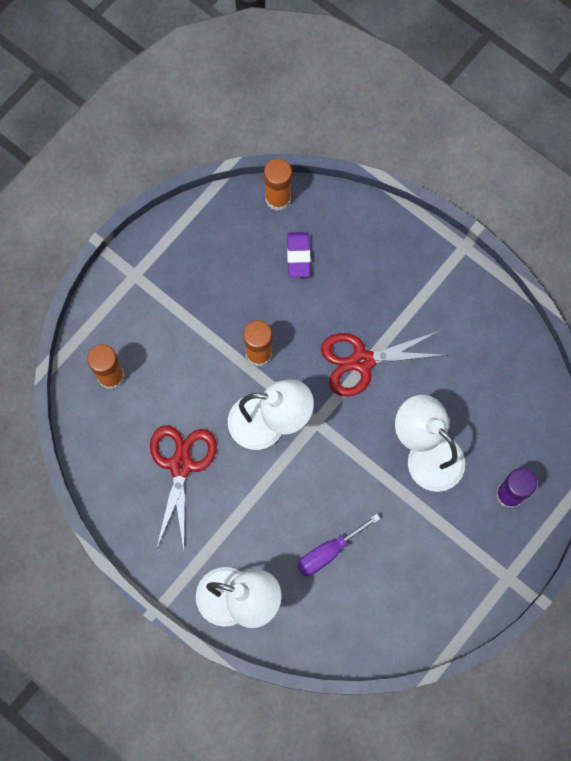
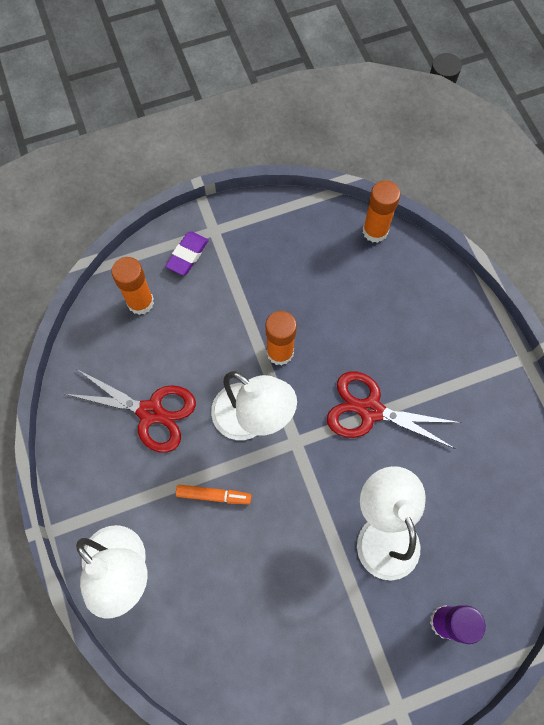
camera: 30 degrees right, 5 degrees down
red scissors [150,425,217,549] -> red scissors turned 75 degrees clockwise [65,369,196,453]
purple eraser [287,232,311,278] -> purple eraser moved to [165,231,209,275]
purple screwdriver [297,514,381,576] -> none
none -> orange marker [176,485,252,504]

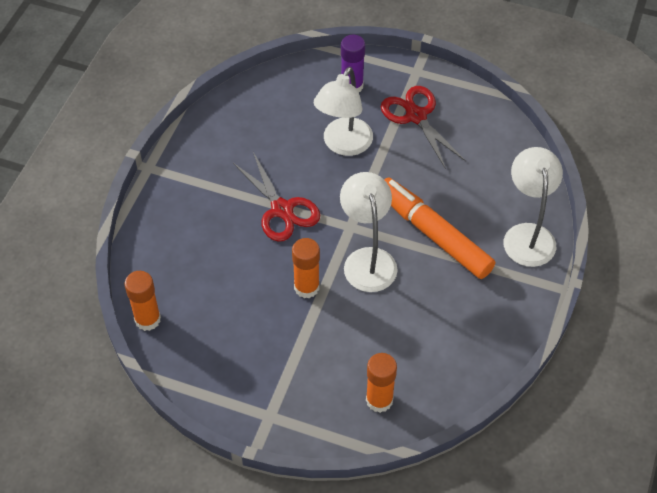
camera: 140 degrees left, 15 degrees down
red scissors [65,369,196,453] -> red scissors moved to [381,86,466,169]
purple eraser [165,231,209,275] -> none
orange marker [176,485,252,504] -> orange marker [384,178,495,279], size x2.27

